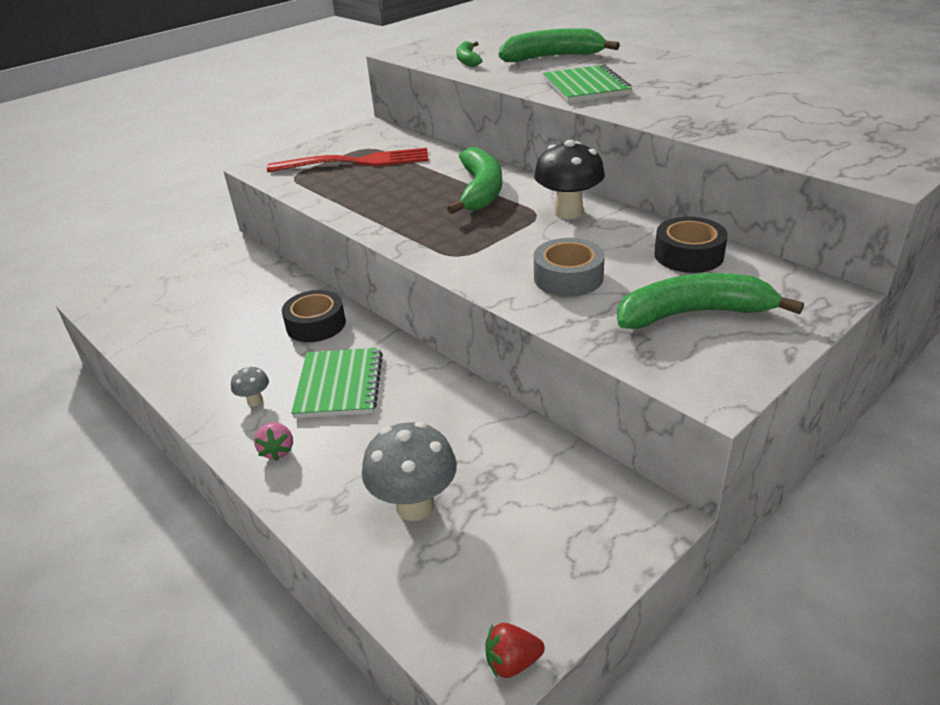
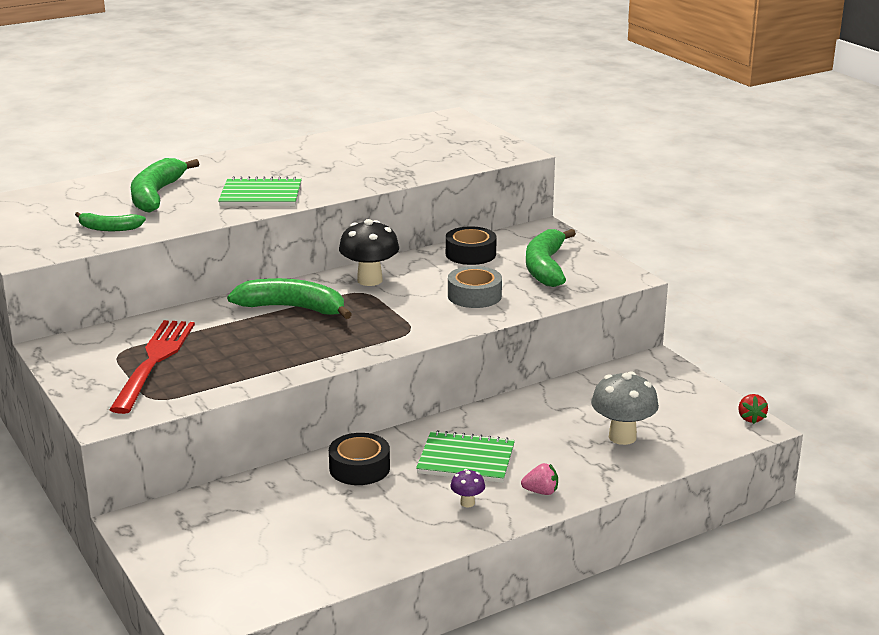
camera: 80 degrees left, 10 degrees down
grey mushroom [231,366,269,406] -> purple mushroom [451,469,485,507]

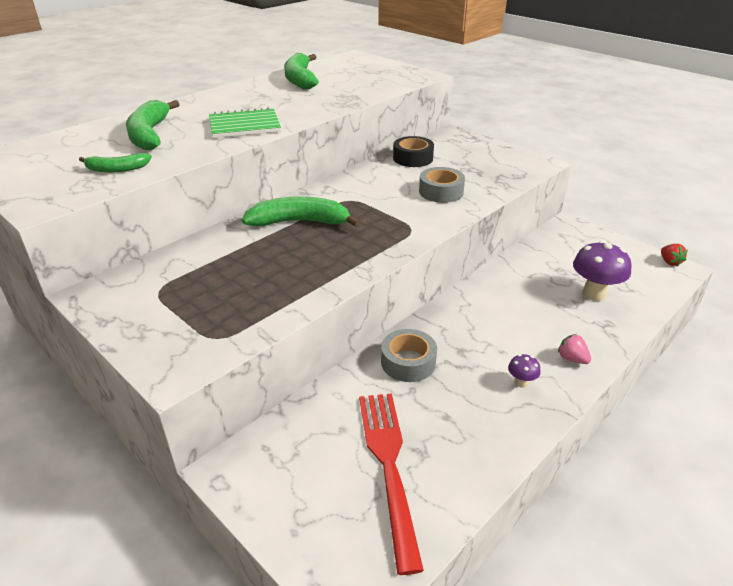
camera: 15 degrees left, 10 degrees up
red fork [109,320,195,414] -> red fork moved to [359,393,424,575]
black tape [329,433,390,485] -> grey tape [381,329,437,382]
black mushroom [339,219,399,286] -> none
green notebook [416,430,515,483] -> none
pink strawberry [521,463,558,495] -> pink strawberry turned 120 degrees counterclockwise [558,334,591,364]
green banana [526,229,576,287] -> green banana moved to [284,53,319,90]
grey mushroom [591,372,659,445] -> purple mushroom [573,241,632,301]

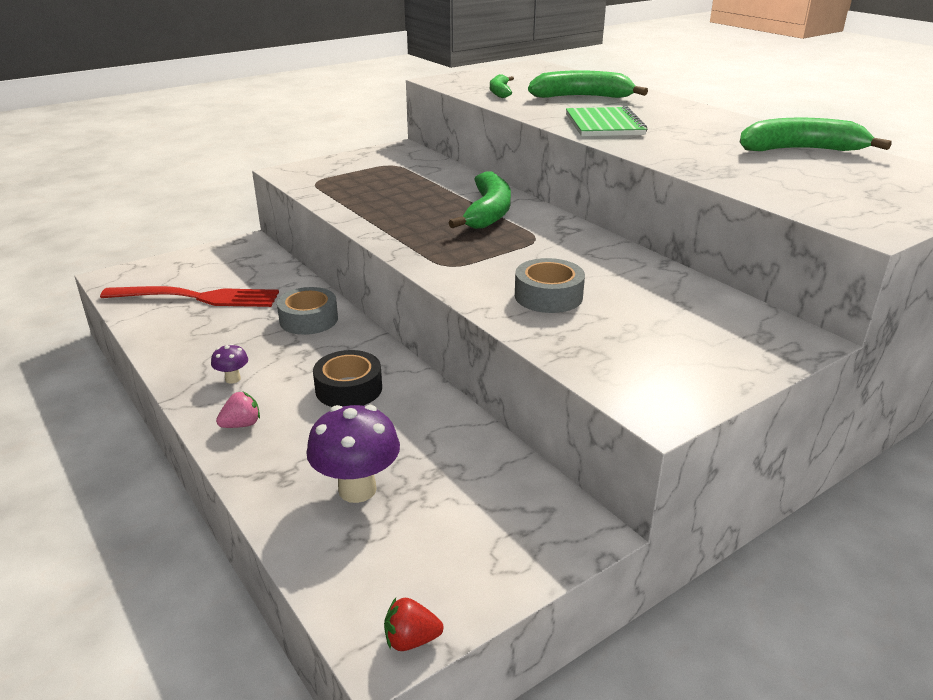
camera: 100 degrees right, 5 degrees down
black tape [393,136,434,167] -> black tape moved to [313,350,382,407]

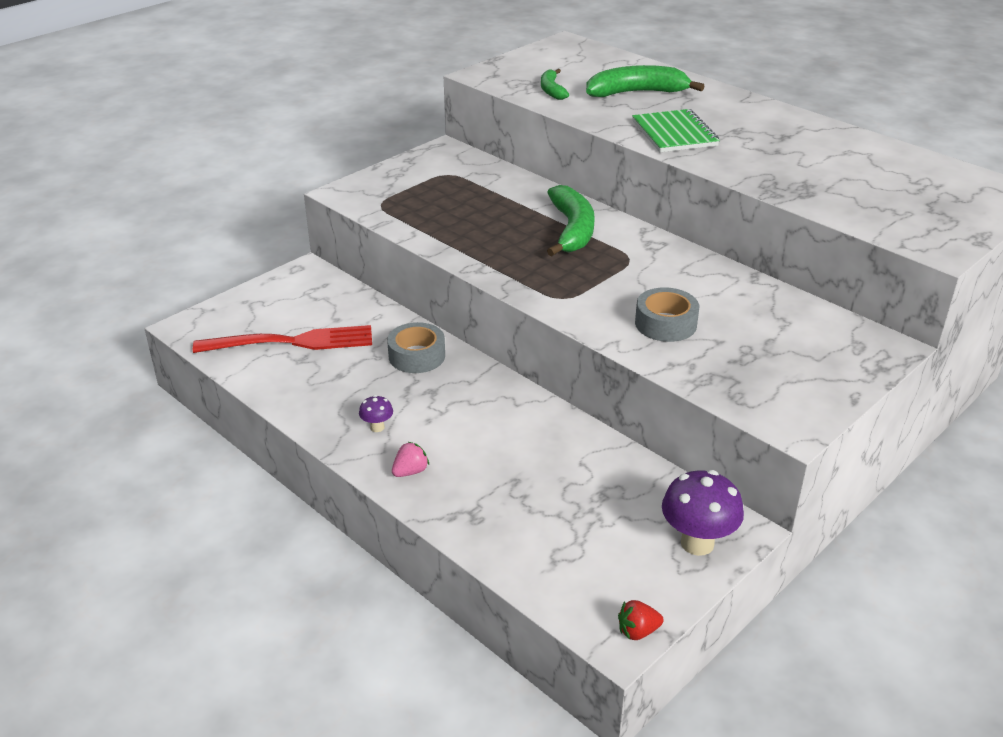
camera: 10 degrees left, 5 degrees up
purple mushroom [306,405,400,503] -> purple mushroom moved to [662,470,744,556]
black tape [313,350,382,407] -> none
green banana [740,117,892,151] -> none

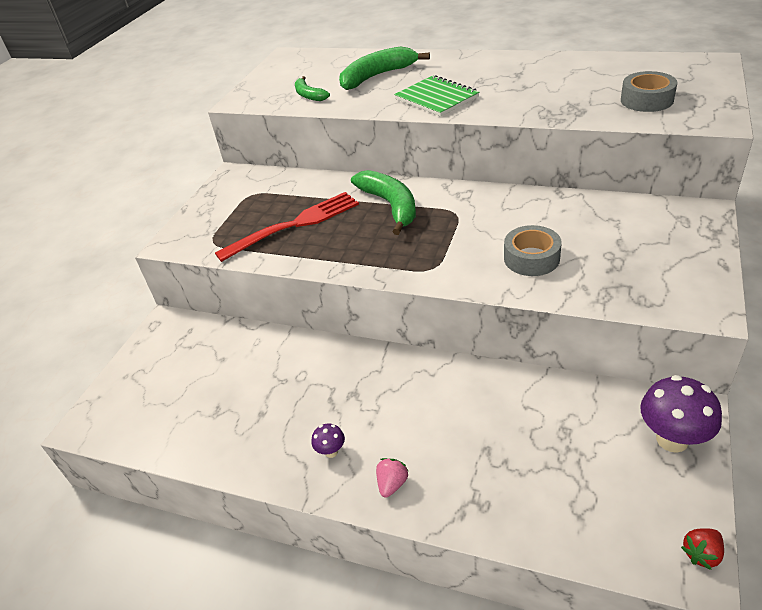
camera: 20 degrees left, 5 degrees up
red fork [193,325,372,353] -> red fork moved to [215,192,359,262]
grey tape [387,322,445,373] -> grey tape moved to [621,71,677,112]

